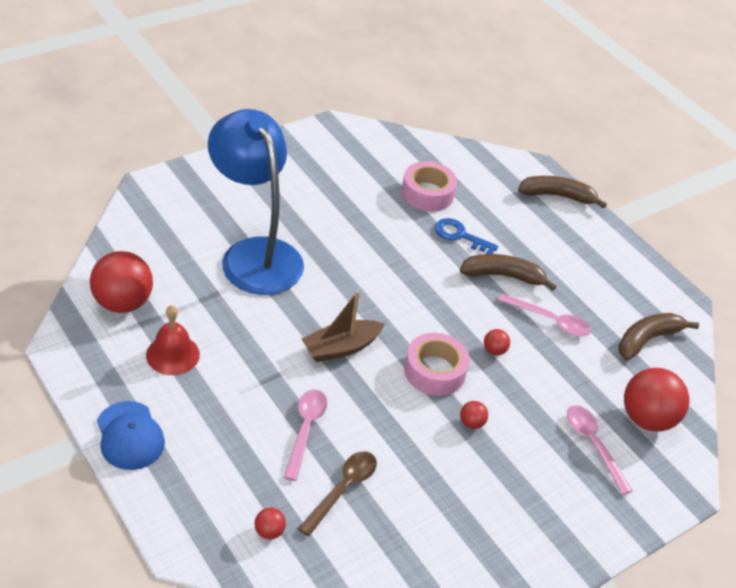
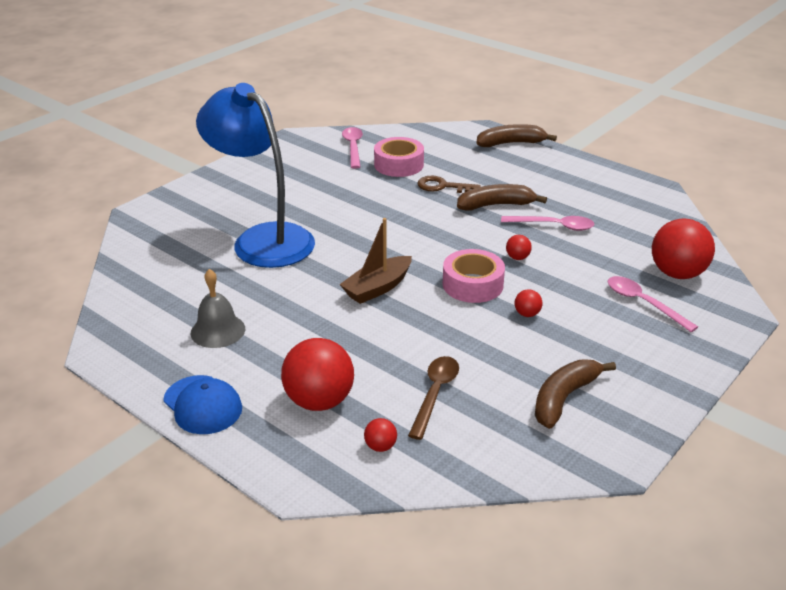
camera: 10 degrees left, 10 degrees down
red ball [90,251,153,313] -> red ball moved to [281,338,354,411]
red bell [146,305,200,375] -> grey bell [191,269,245,348]
pink spoon [283,390,327,481] -> pink spoon moved to [342,127,363,169]
blue key [435,218,498,254] -> brown key [417,176,481,193]
brown banana [618,313,699,360] -> brown banana moved to [535,360,616,429]

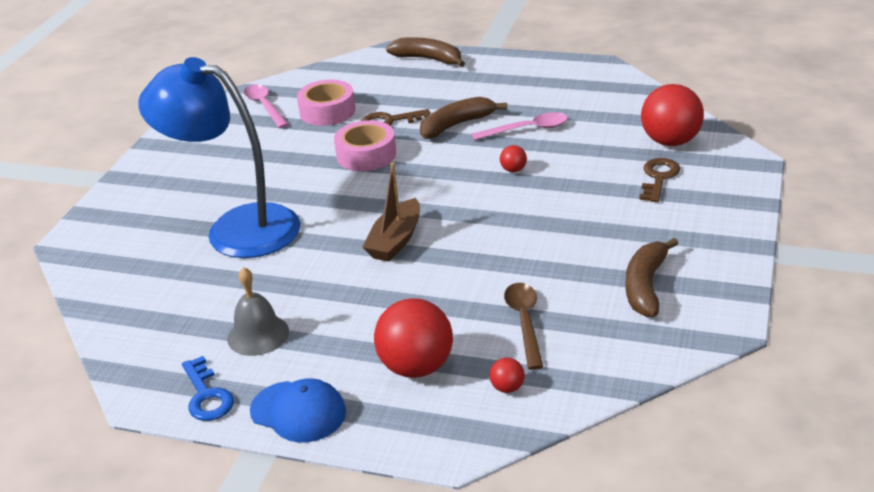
camera: 20 degrees left, 0 degrees up
pink tape [443,249,505,303] -> pink tape moved to [334,120,396,171]
brown banana [477,124,557,147] -> brown banana turned 60 degrees clockwise [386,37,465,67]
red ball [515,289,542,317] -> none
pink spoon [608,276,698,332] -> brown key [639,158,680,202]
none -> blue key [182,356,234,421]

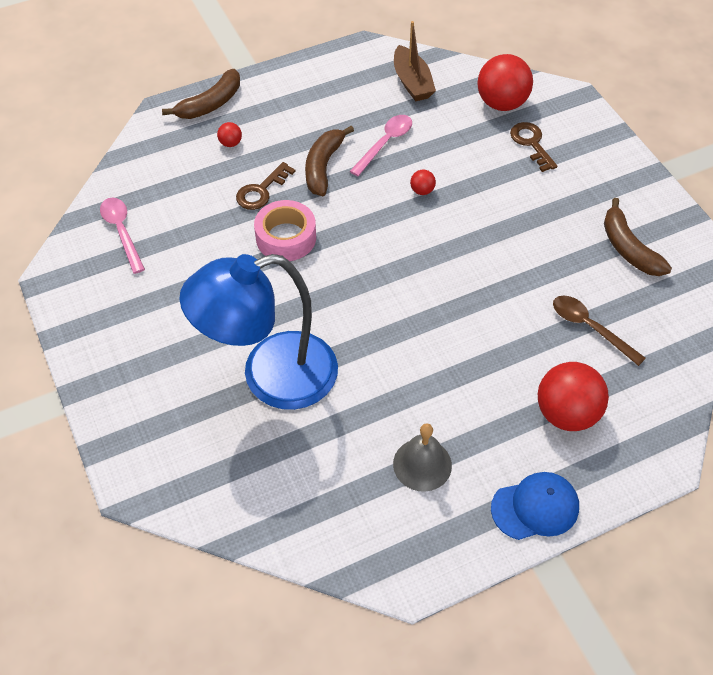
camera: 45 degrees left, 20 degrees up
blue key [182,356,234,421] -> none
pink spoon [244,84,289,128] -> pink spoon turned 45 degrees clockwise [100,198,145,274]
pink tape [297,80,355,126] -> none
brown boat [362,163,420,262] -> brown boat moved to [394,21,436,102]
brown banana [386,37,465,67] -> brown banana turned 150 degrees clockwise [162,69,240,119]
red ball [489,358,525,393] -> red ball moved to [217,122,242,147]

